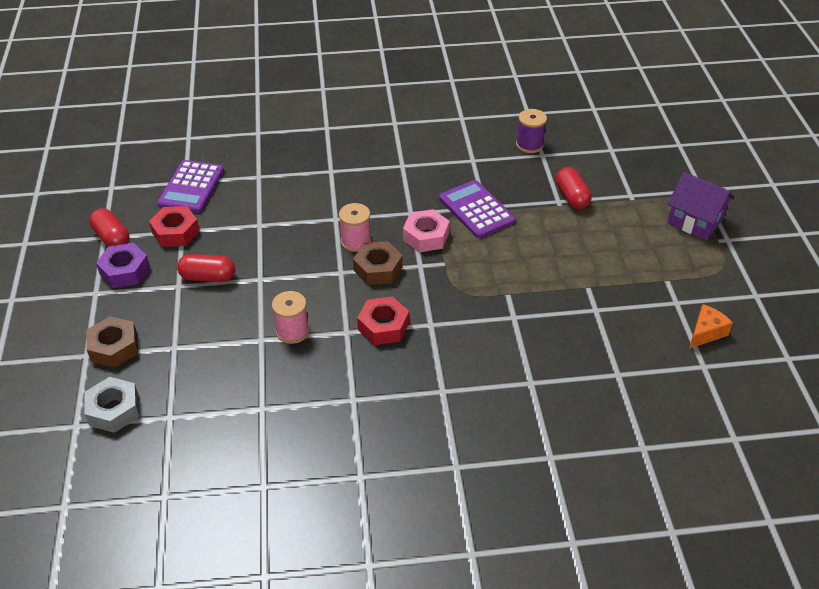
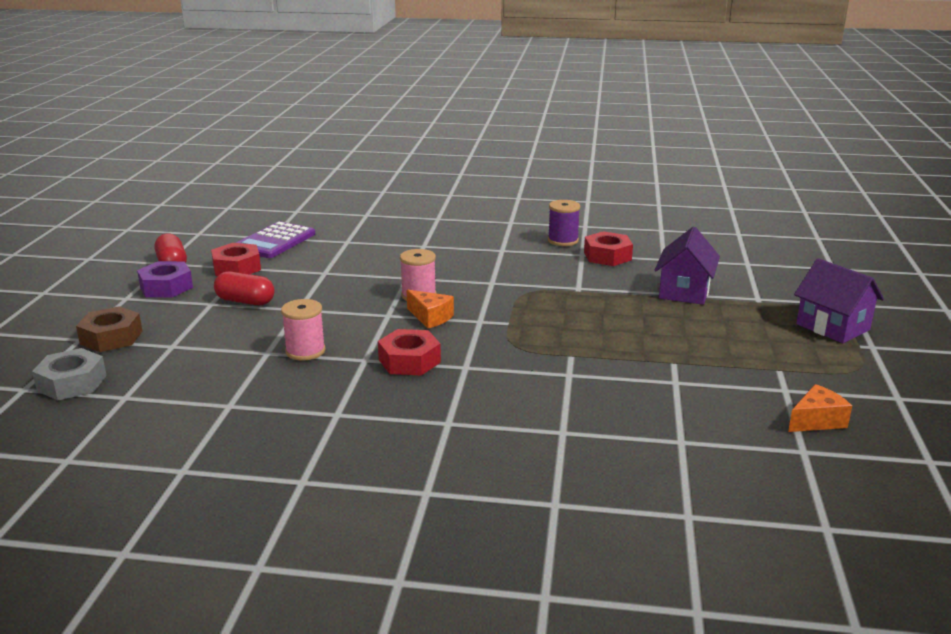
camera: 15 degrees right, 20 degrees down
brown nut [353,241,403,285] -> orange cheese [407,290,454,329]
pink nut [403,209,450,252] -> none
purple calculator [439,180,515,238] -> none
purple spool [516,109,547,153] -> purple spool moved to [548,200,580,246]
red capsule [556,167,592,209] -> purple house [655,227,720,305]
none -> red nut [584,231,633,266]

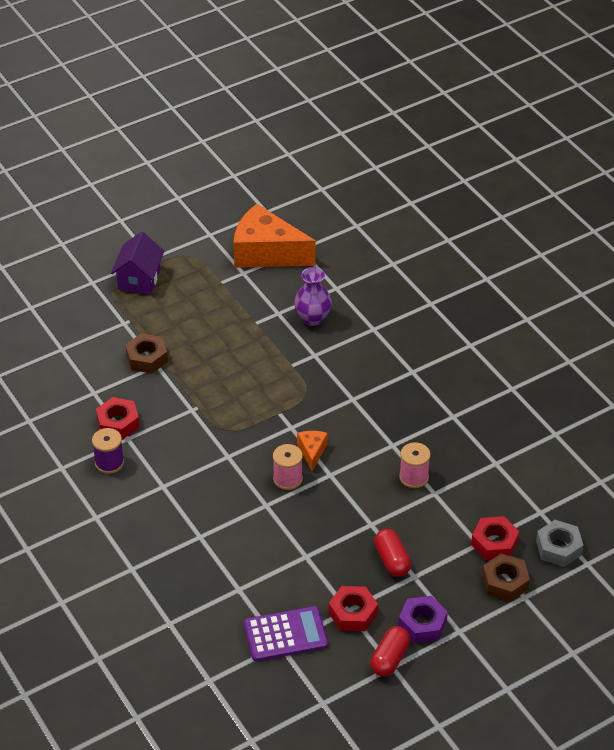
camera: 130 degrees left, 20 degrees up
red nut [378,329,441,376] -> red nut moved to [471,516,519,560]
purple house [655,227,720,305] -> brown nut [125,333,168,373]
orange cheese [788,384,852,432] -> orange cheese [234,204,316,268], size x2.24
none -> purple vase [294,267,332,326]

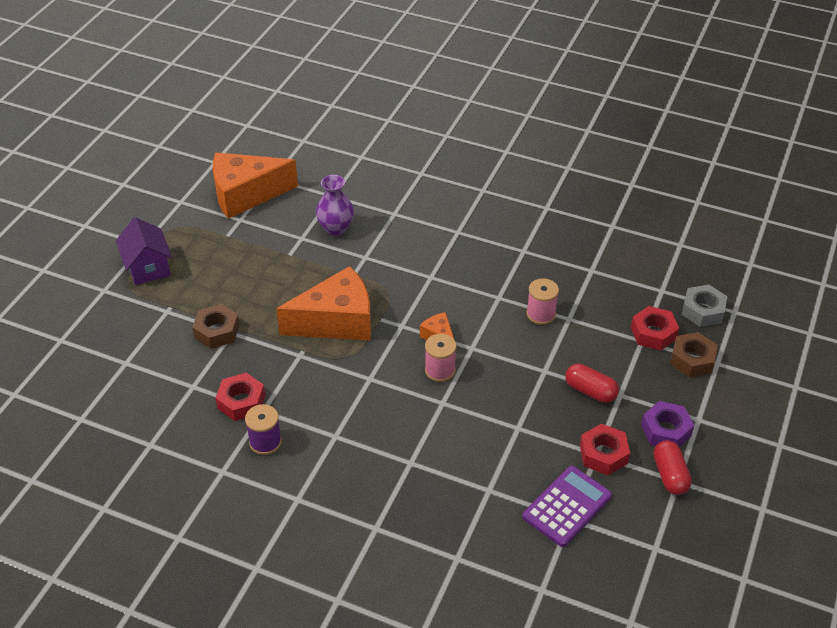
camera: 35 degrees left, 0 degrees up
none -> orange cheese [276,266,371,341]

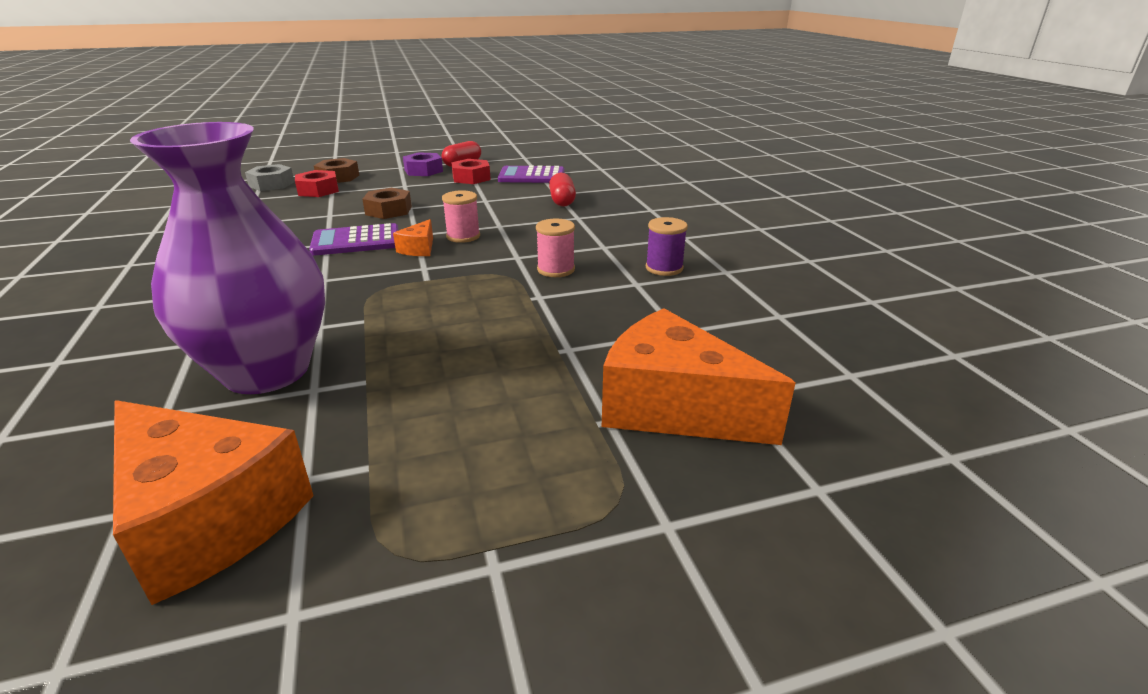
camera: 130 degrees left, 15 degrees down
purple house [116,217,172,285] -> none
brown nut [192,304,240,349] -> brown nut moved to [362,188,412,219]
red nut [215,373,265,421] -> none
orange cheese [276,266,371,341] -> orange cheese moved to [602,308,795,445]
purple vase [316,175,354,236] -> purple vase [130,122,325,394], size x2.08
pink spool [526,278,559,325] -> pink spool moved to [536,219,575,277]
red capsule [565,364,619,403] -> red capsule moved to [549,173,576,207]
none -> purple calculator [309,223,399,256]

